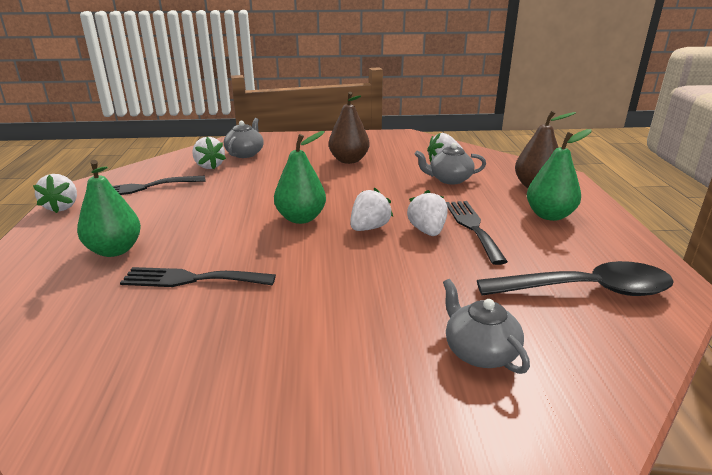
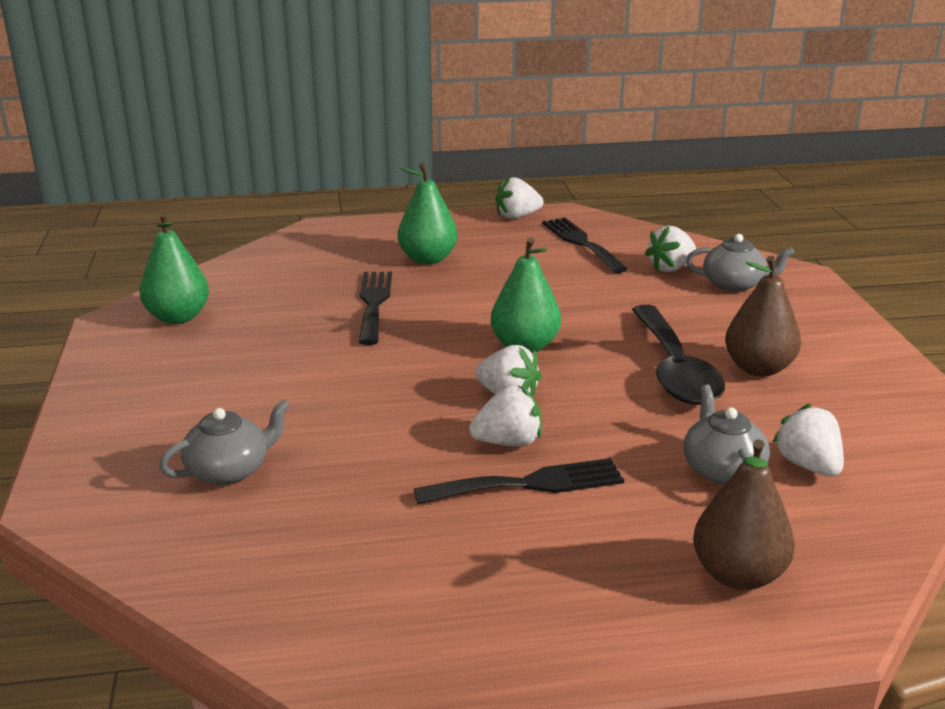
camera: 85 degrees right, 0 degrees up
black spoon [477,261,674,296] -> black spoon moved to [632,305,725,405]
green pear [527,129,591,221] -> green pear moved to [139,212,209,324]

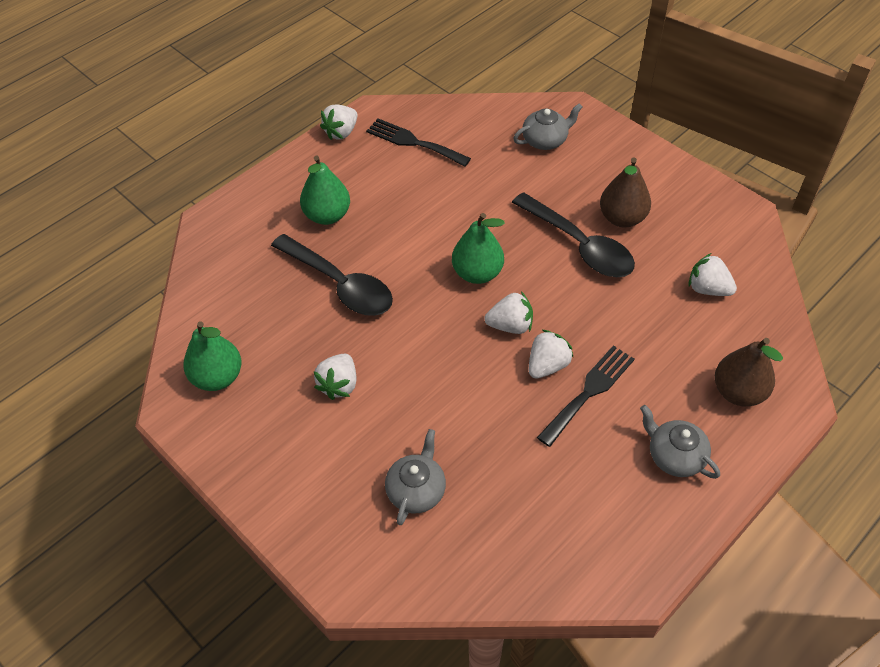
camera: 35 degrees left, 25 degrees up
black fork [359,272,392,345] -> black spoon [271,234,393,316]
white strawberry [645,226,696,272] -> white strawberry moved to [314,354,357,400]
grey teapot [684,385,770,484] -> grey teapot moved to [640,405,720,479]

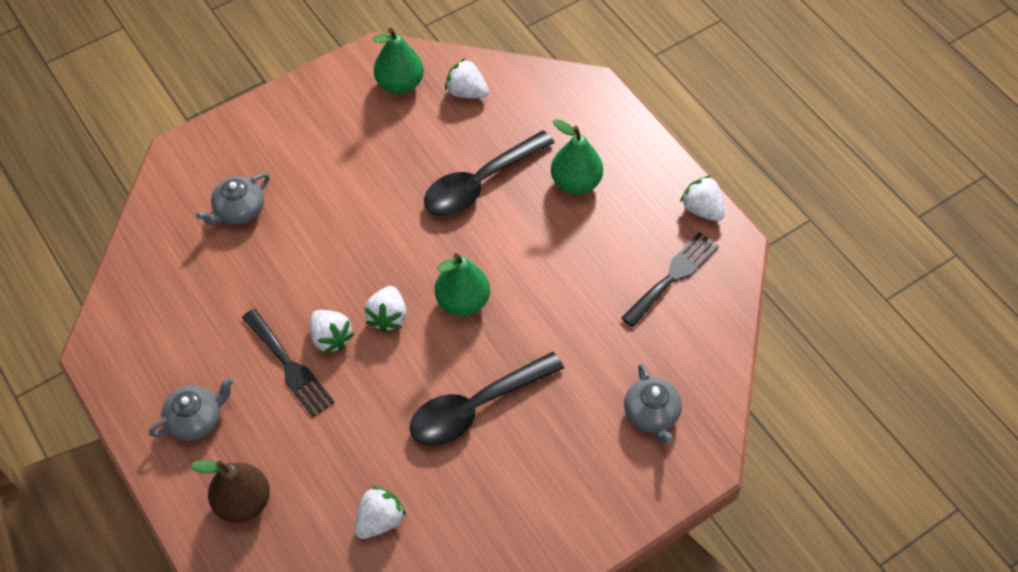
camera: 100 degrees right, 5 degrees up
white strawberry [314,354,357,400] -> white strawberry moved to [445,58,489,98]
grey teapot [385,429,446,525] -> grey teapot turned 105 degrees clockwise [196,173,270,225]
brown pear [600,158,651,228] -> none

